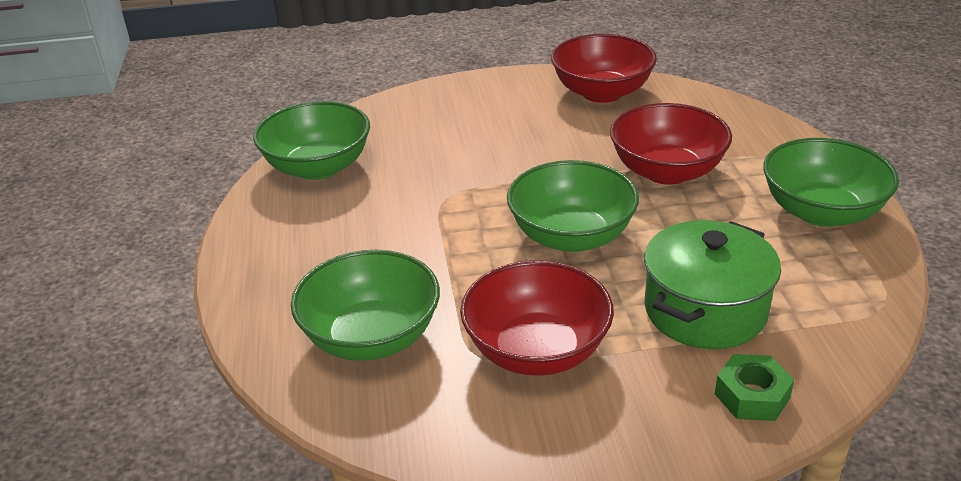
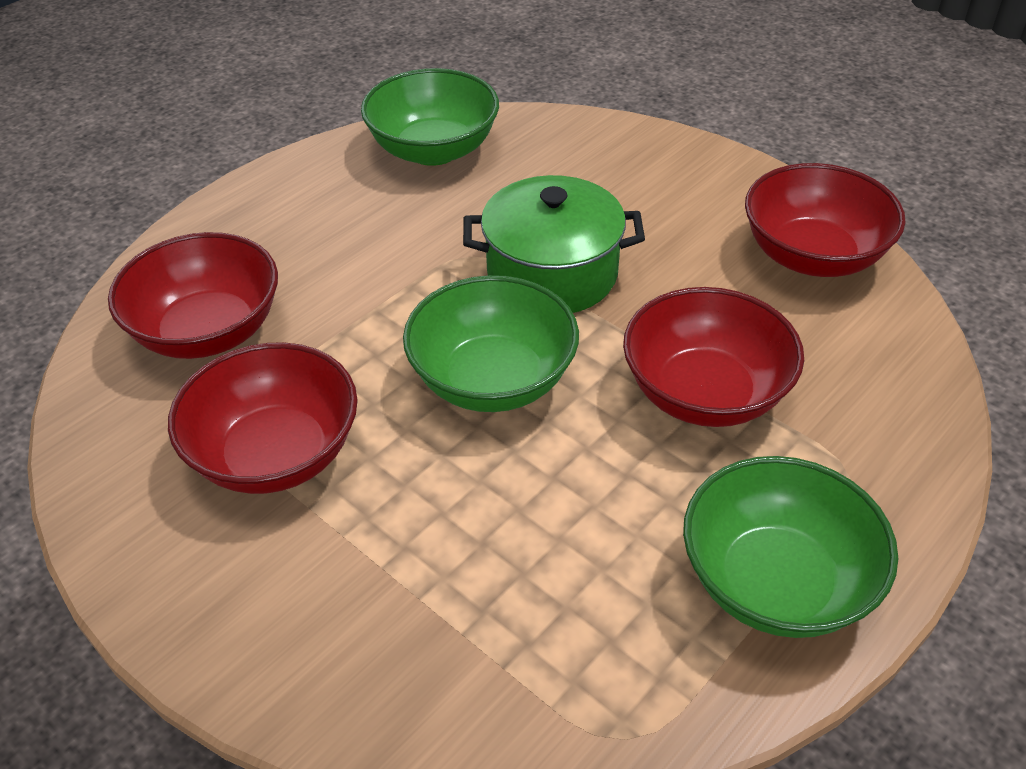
camera: 50 degrees right, 10 degrees up
green bowl [291,250,440,361] -> red bowl [108,232,278,359]
green pot [644,220,781,349] -> green pot moved to [463,175,645,313]
green nut [715,354,794,421] -> none

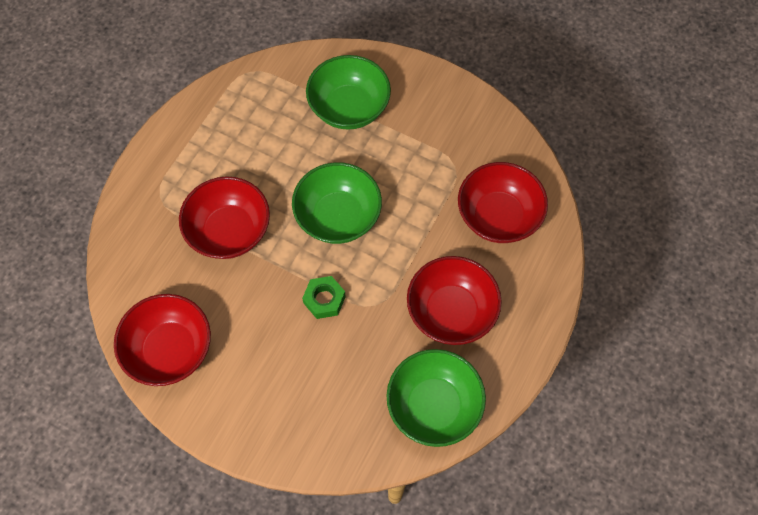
camera: 165 degrees right, 20 degrees up
red bowl [168,342,358,494] -> red bowl moved to [407,256,502,345]
green pot [463,175,645,313] -> green nut [302,276,346,319]
green bowl [683,456,898,638] -> green bowl moved to [306,55,391,130]

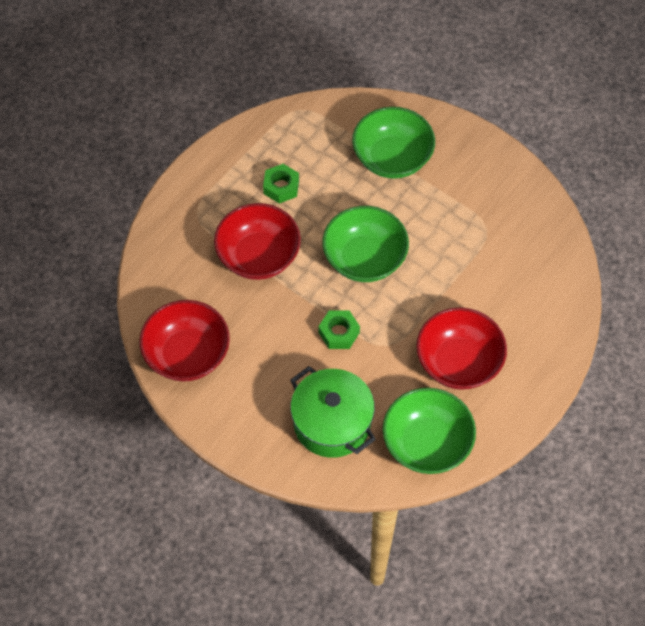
camera: 10 degrees right, 5 degrees down
red bowl [458,162,548,243] -> none
none -> green nut [263,164,299,203]
none -> green pot [290,366,376,458]

